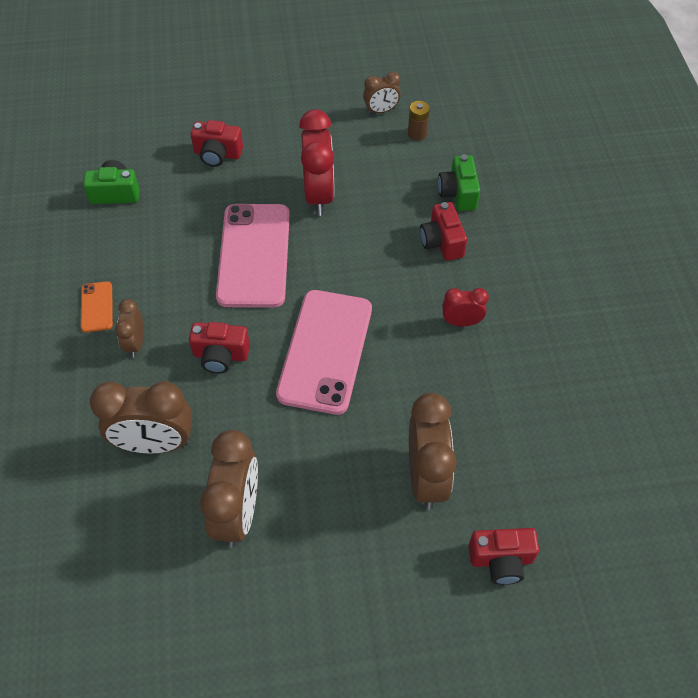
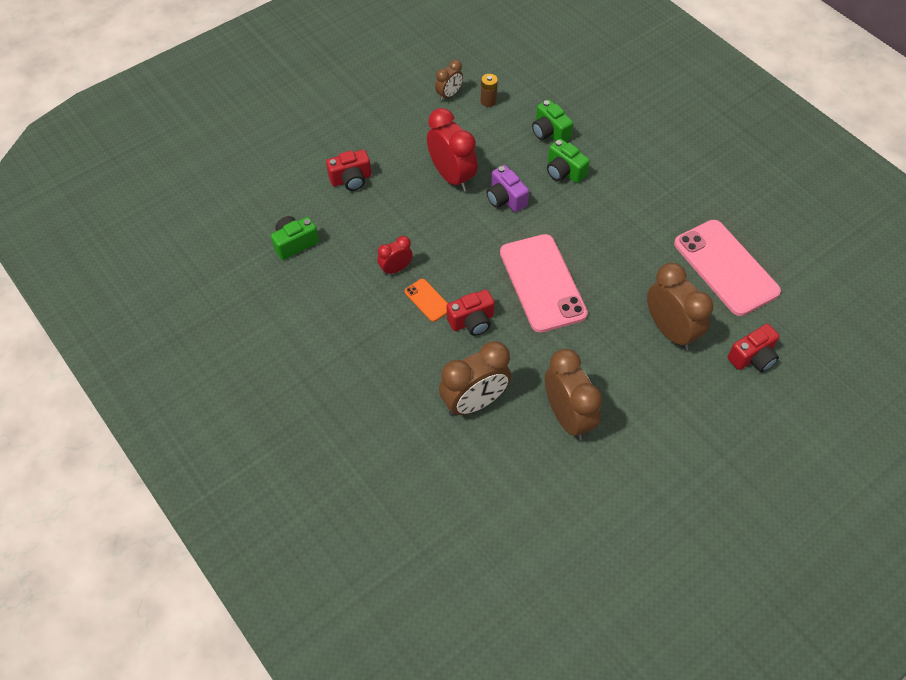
camera: 30 degrees left, 0 degrees up
orange phone [81,281,113,332] -> orange phone moved to [404,279,448,322]
brown clock [115,299,144,358] -> none
pink phone [216,204,290,308] -> pink phone moved to [674,220,781,316]
red camera [420,202,467,261] -> green camera [547,139,590,183]
red clock [442,288,489,326] -> red clock moved to [377,236,413,275]
none -> purple camera [486,165,529,212]

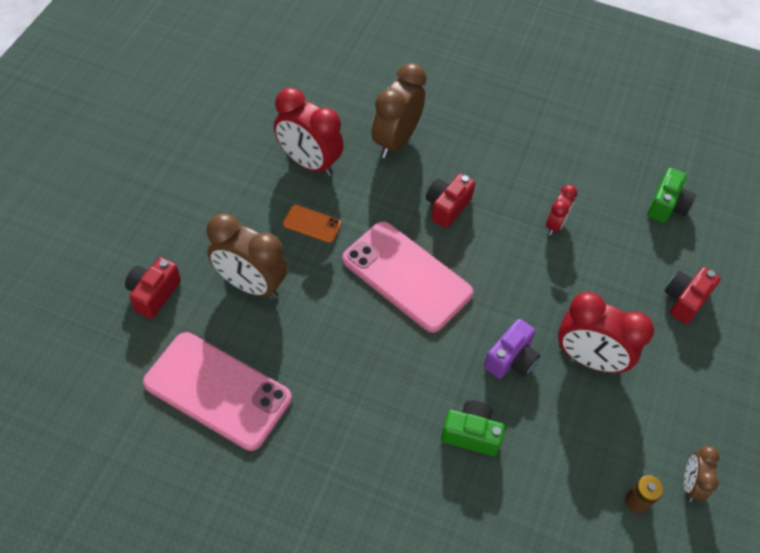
camera: 145 degrees right, 0 degrees up
orange phone [404,279,448,322] -> orange phone moved to [283,205,341,243]
purple camera [486,165,529,212] -> purple camera turned 105 degrees clockwise [484,319,540,379]
green camera [532,100,573,142] -> none
brown clock [545,349,602,441] -> red clock [274,88,344,177]

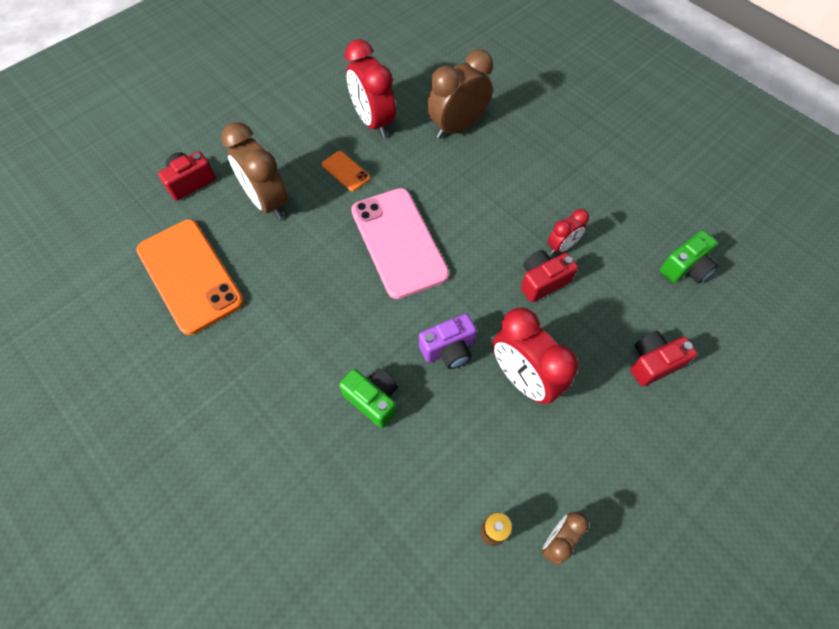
camera: 30 degrees right, 5 degrees up
pink phone [143,332,292,451] -> orange phone [136,219,244,335]
red camera [426,173,475,228] -> red camera moved to [521,250,578,302]

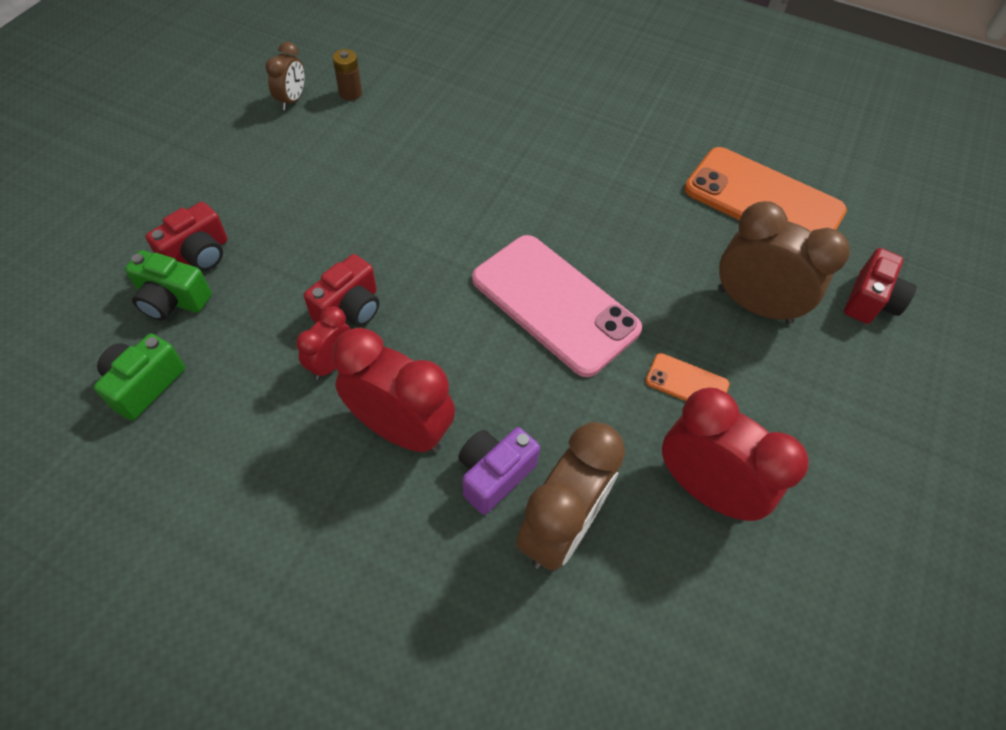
camera: 155 degrees right, 5 degrees down
green camera [339,368,398,428] -> green camera moved to [125,250,212,321]
purple camera [419,314,477,369] -> purple camera moved to [458,427,540,515]
red clock [492,308,578,404] -> red clock moved to [332,328,455,453]

